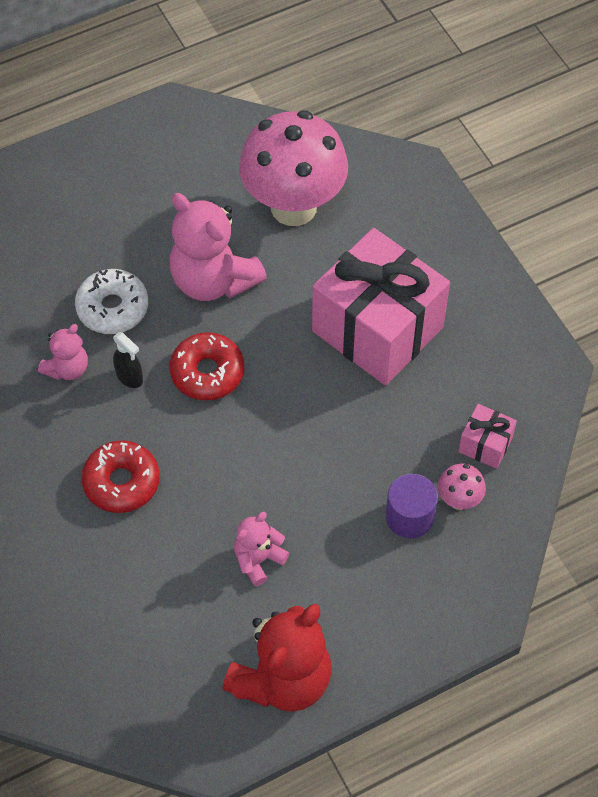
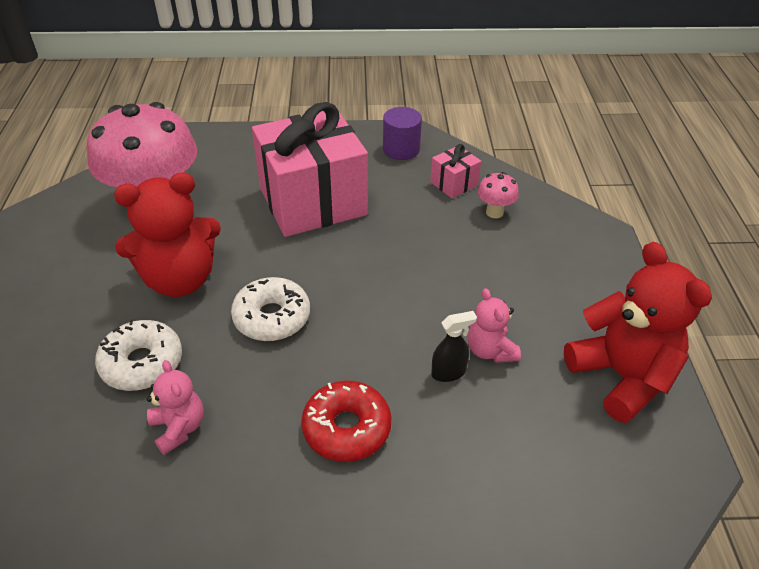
camera: 65 degrees left, 15 degrees down
black spray bottle [113,332,143,388] -> black spray bottle moved to [431,311,477,382]
pink teddy bear [170,193,267,301] -> red teddy bear [114,172,221,297]
red donut [170,332,244,400] -> white donut [231,277,310,341]
purple cylinder [385,474,438,538] -> purple cylinder moved to [383,107,422,160]

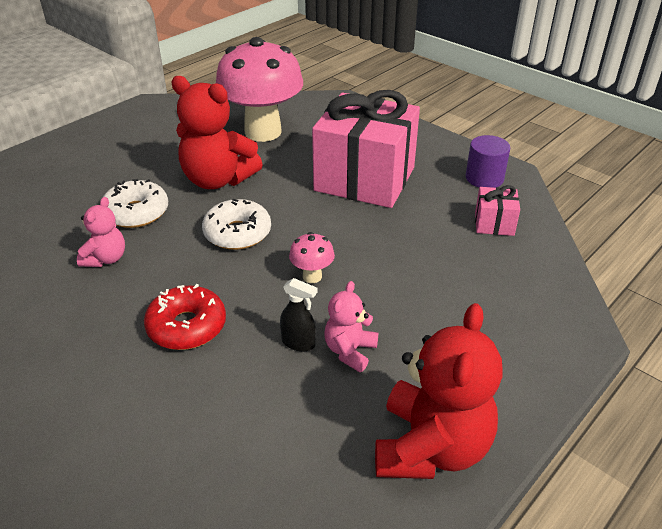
camera: 45 degrees right, 5 degrees down
pink mushroom [477,172,519,218] -> pink mushroom moved to [289,232,335,283]

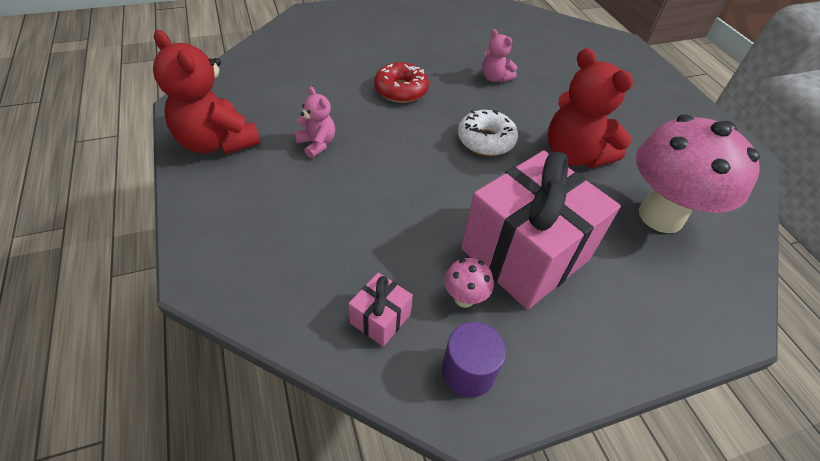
camera: 115 degrees right, 10 degrees up
white donut [103,179,168,228] -> none
red teddy bear [171,76,263,189] -> red teddy bear turned 90 degrees counterclockwise [548,48,633,168]
black spray bottle [280,278,318,352] -> none
pink mushroom [289,232,335,283] -> pink mushroom moved to [444,258,493,308]

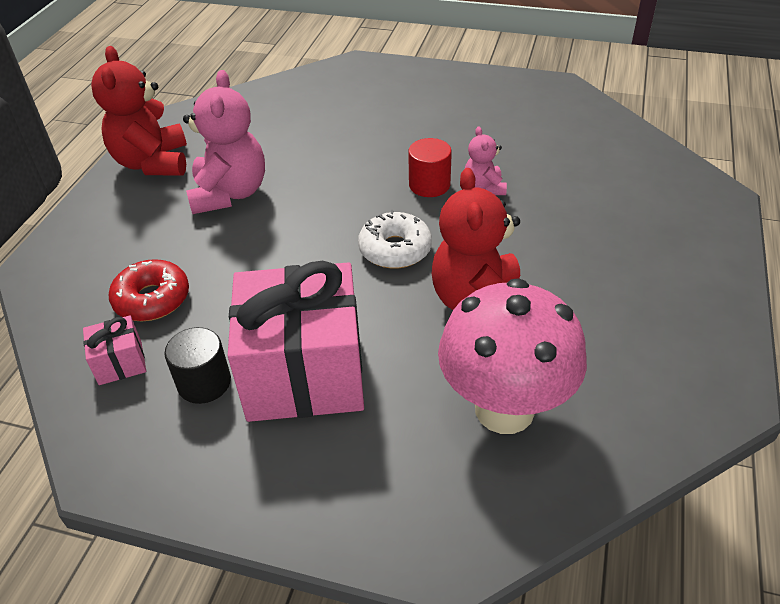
camera: 40 degrees right, 5 degrees down
pink teddy bear [294,86,335,158] -> pink teddy bear [183,70,265,214], size x1.91
red donut [374,62,429,103] -> red donut moved to [109,259,189,321]
purple cylinder [442,322,506,397] -> none
pink mushroom [444,258,493,308] -> black cylinder [164,327,231,404]
none -> red cylinder [408,138,452,197]

